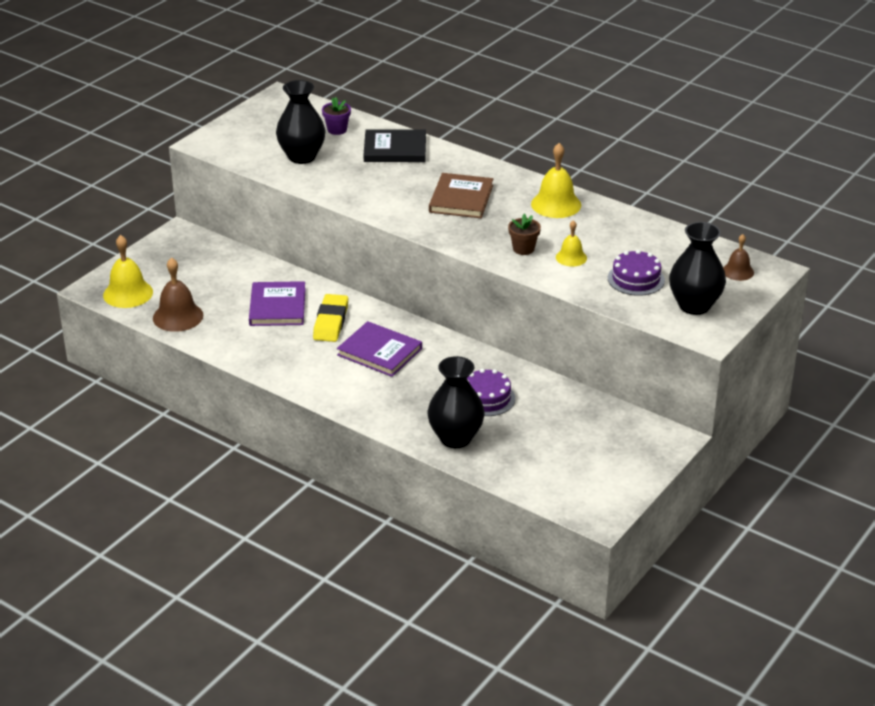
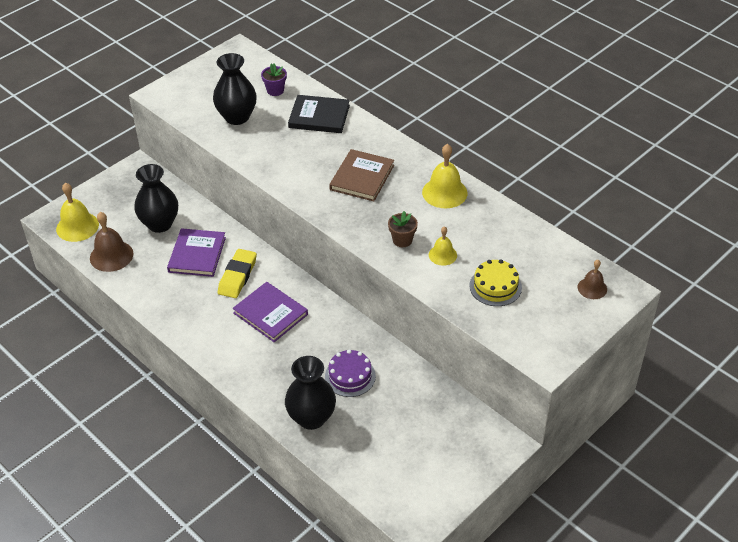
camera: 10 degrees right, 10 degrees up
purple cake [608,250,665,296] -> yellow cake [469,259,522,306]
black vase [669,222,726,315] -> black vase moved to [134,164,178,233]

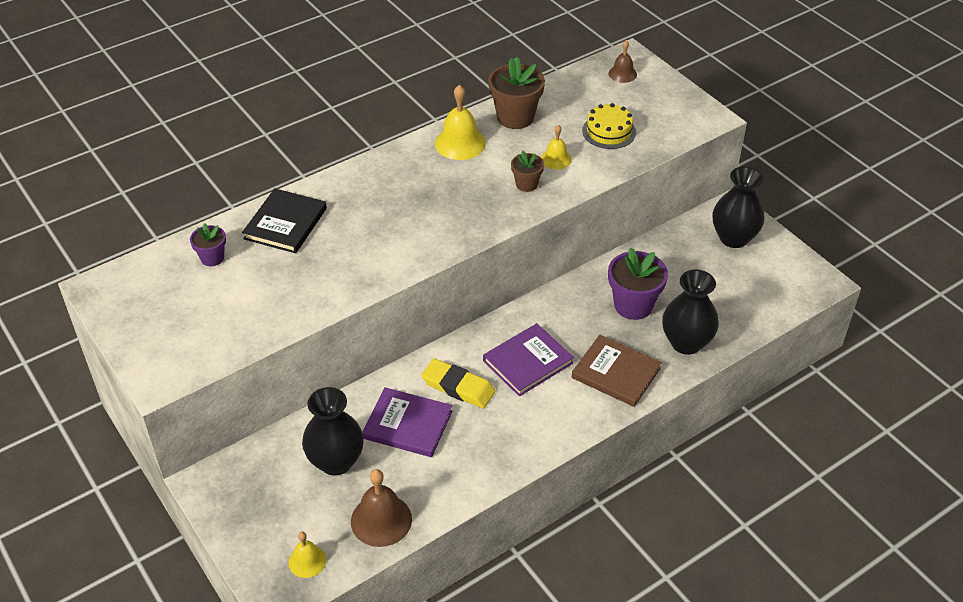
camera: 80 degrees left, 0 degrees up
yellow bell [56,183,99,242] -> yellow bell [288,532,326,578], size x0.60
black vase [213,53,257,125] -> black vase moved to [713,167,765,248]
purple cake [325,349,376,397] -> purple flower pot [608,248,668,320]
brown book [329,149,394,201] -> brown book moved to [572,335,662,407]
none -> brown flower pot [488,57,545,129]

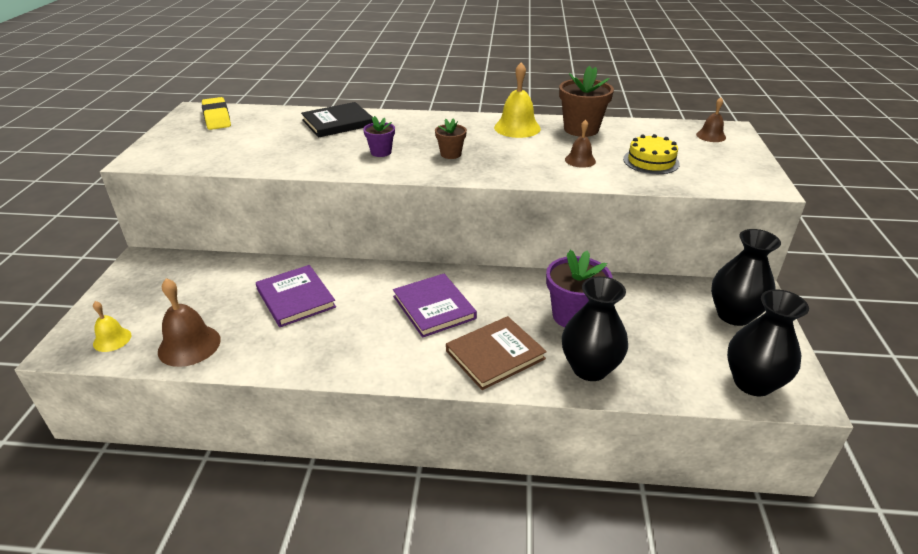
camera: 40 degrees right, 10 degrees down
purple flower pot [190,223,226,266] -> purple flower pot moved to [363,116,395,157]
black vase [302,387,364,476] -> black vase moved to [727,289,809,396]
yellow eraser [421,359,495,408] -> yellow eraser moved to [202,97,231,130]
purple book [483,323,574,396] -> purple book turned 60 degrees clockwise [393,274,477,338]
brown flower pot [511,151,544,192] -> brown flower pot moved to [435,118,467,159]
yellow bell [541,125,572,170] -> brown bell [565,119,596,168]
brown book [572,335,662,407] -> brown book turned 75 degrees clockwise [446,316,547,390]

